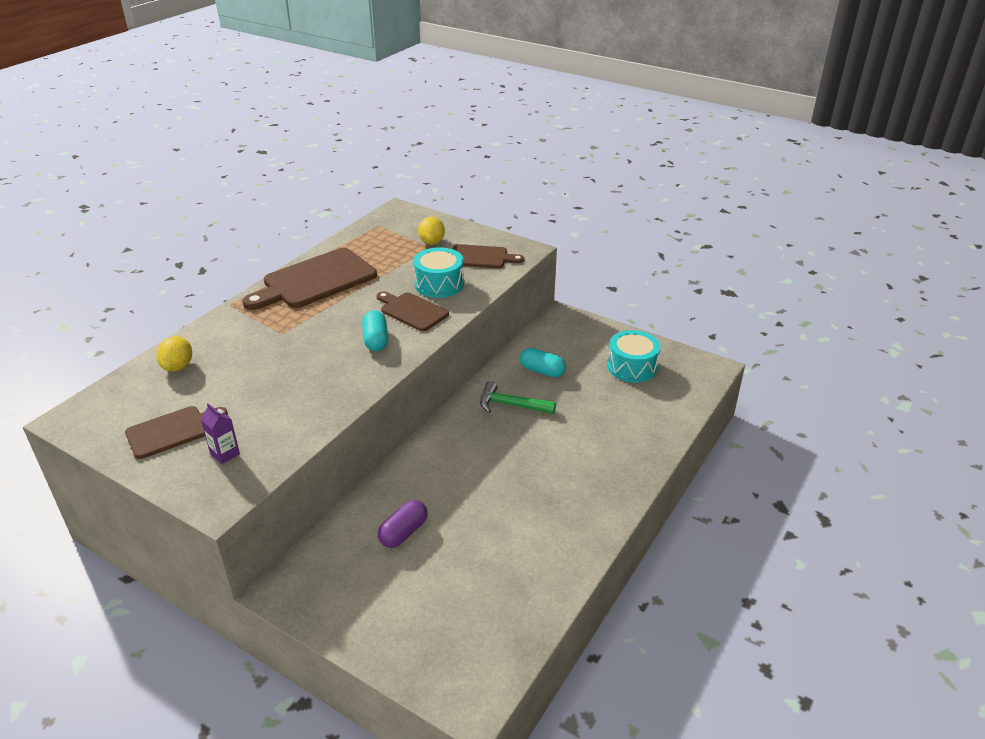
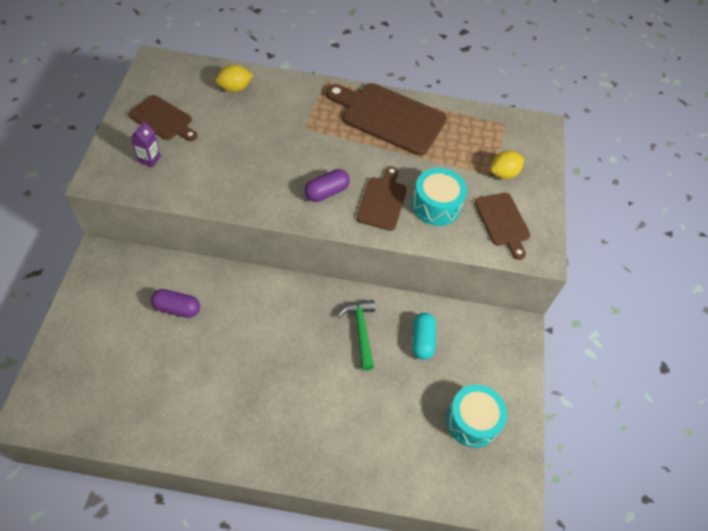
camera: 60 degrees right, 20 degrees up
turquoise capsule [362,310,388,351] -> purple capsule [304,169,350,202]

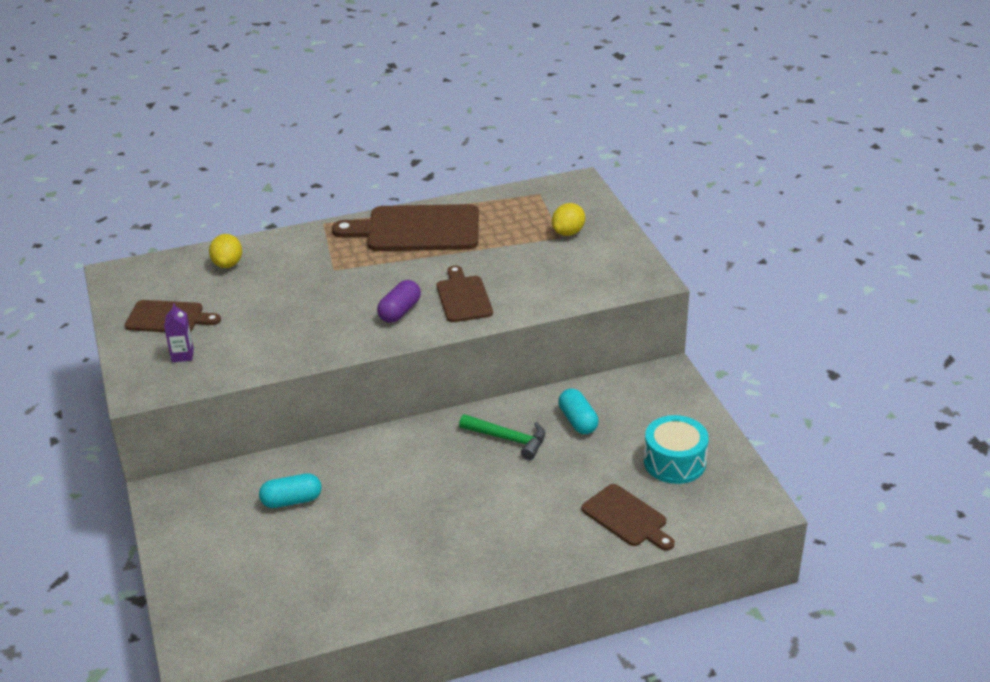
camera: 20 degrees left, 20 degrees down
purple capsule [151,289,200,318] -> turquoise capsule [259,474,321,508]
yellow lemon [215,65,253,92] -> yellow lemon turned 45 degrees counterclockwise [209,234,242,268]
green hammer [337,300,375,371] -> green hammer turned 150 degrees clockwise [459,414,545,460]
turquoise drum [412,168,467,226] -> none
brown cutting board [474,193,530,260] -> brown cutting board moved to [581,484,675,551]

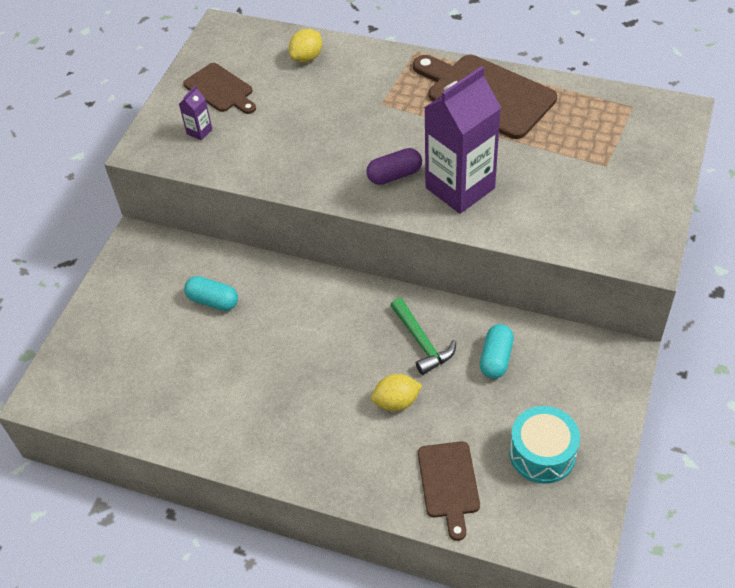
camera: 40 degrees right, 15 degrees up
brown cutting board [437,265,493,322] -> purple carton [424,66,501,214]
yellow lemon [552,203,585,236] -> yellow lemon moved to [371,374,422,411]

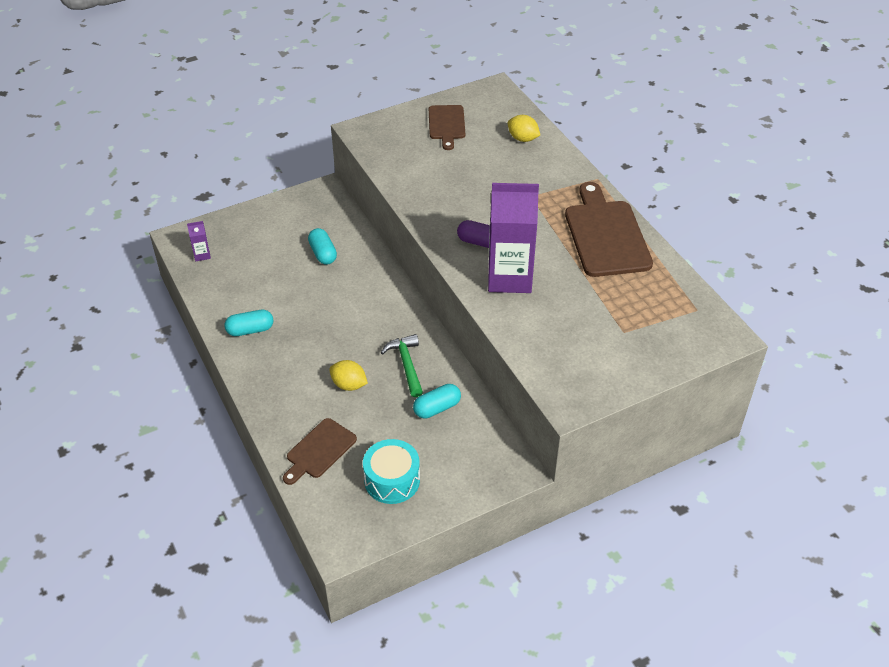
camera: 40 degrees right, 5 degrees down
purple carton [179,86,212,140] -> purple carton moved to [187,221,211,261]
yellow lemon [289,29,322,62] -> yellow lemon turned 45 degrees clockwise [507,115,540,142]
green hammer [390,298,456,375] -> green hammer turned 150 degrees clockwise [381,334,423,397]
none -> turquoise capsule [225,310,273,336]

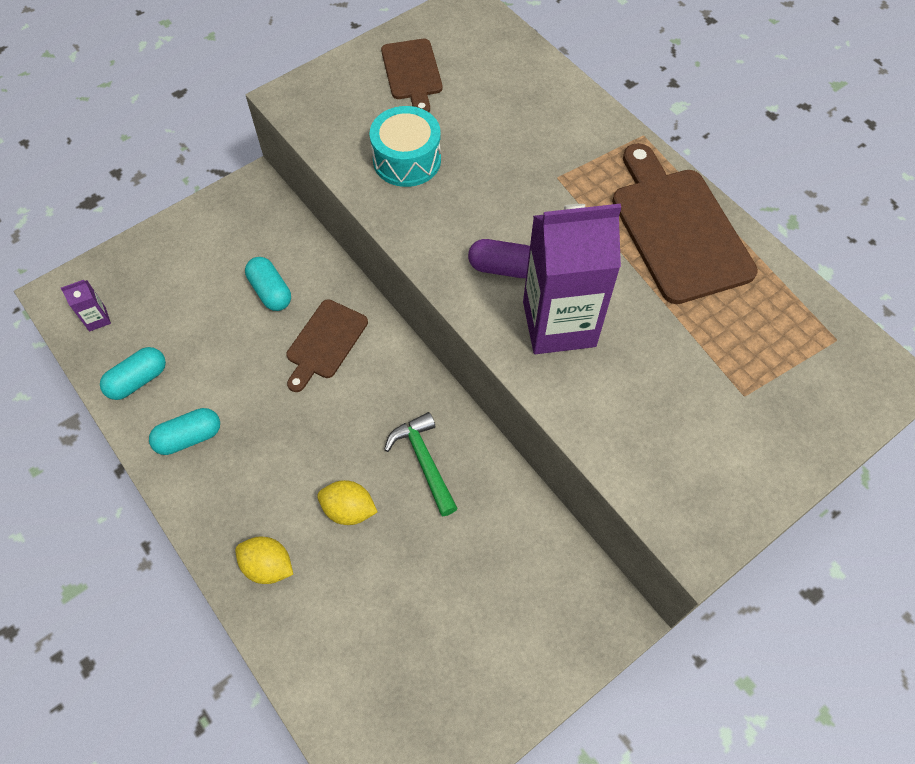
camera: 10 degrees left, 15 degrees up
brown cutting board [283,418,357,485] -> brown cutting board moved to [286,299,368,392]
turquoise drum [363,439,420,504] -> turquoise drum moved to [370,106,441,187]
turquoise capsule [413,384,461,419] -> turquoise capsule moved to [100,347,166,400]
yellow lemon [507,115,540,142] -> yellow lemon moved to [235,537,293,584]

